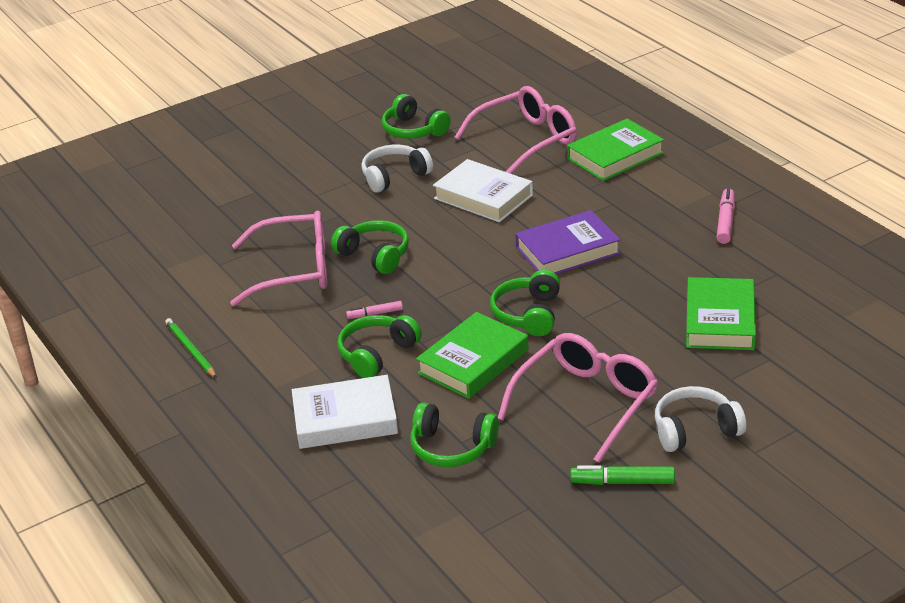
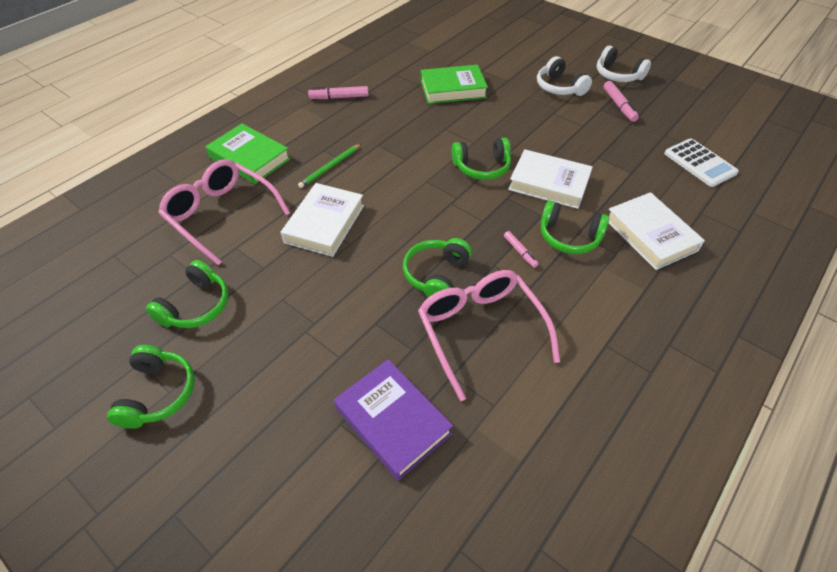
camera: 110 degrees left, 15 degrees up
green pencil [165,318,217,378] -> green pencil moved to [298,144,361,188]
white headphones [361,145,433,193] -> white headphones moved to [597,46,651,82]
green headphones [410,402,499,467] -> green headphones moved to [107,345,195,429]
green book [416,312,528,399] -> white book [508,149,593,209]
pink glasses [498,333,658,463] -> none
purple book [515,210,621,274] -> purple book moved to [334,359,453,481]
green marker [570,466,675,485] -> pink marker [603,81,639,122]
none -> white calculator [664,138,739,187]

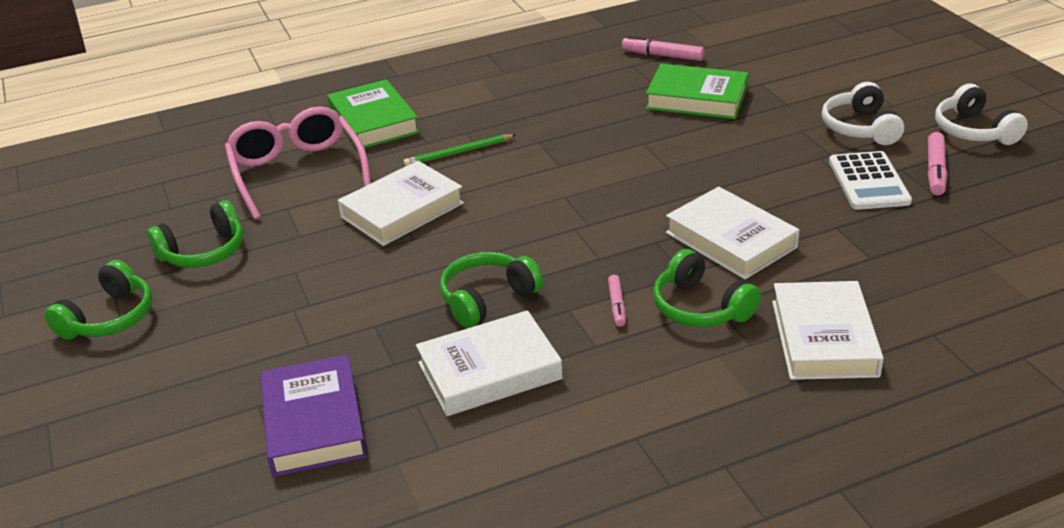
camera: 30 degrees right, 15 degrees down
pink marker [308,86,369,99] -> pink marker moved to [622,35,704,61]
pink glasses [418,270,560,401] -> white book [416,310,563,416]
green headphones [452,138,511,180] -> none
white calculator [664,138,739,187] -> white calculator moved to [829,151,912,210]

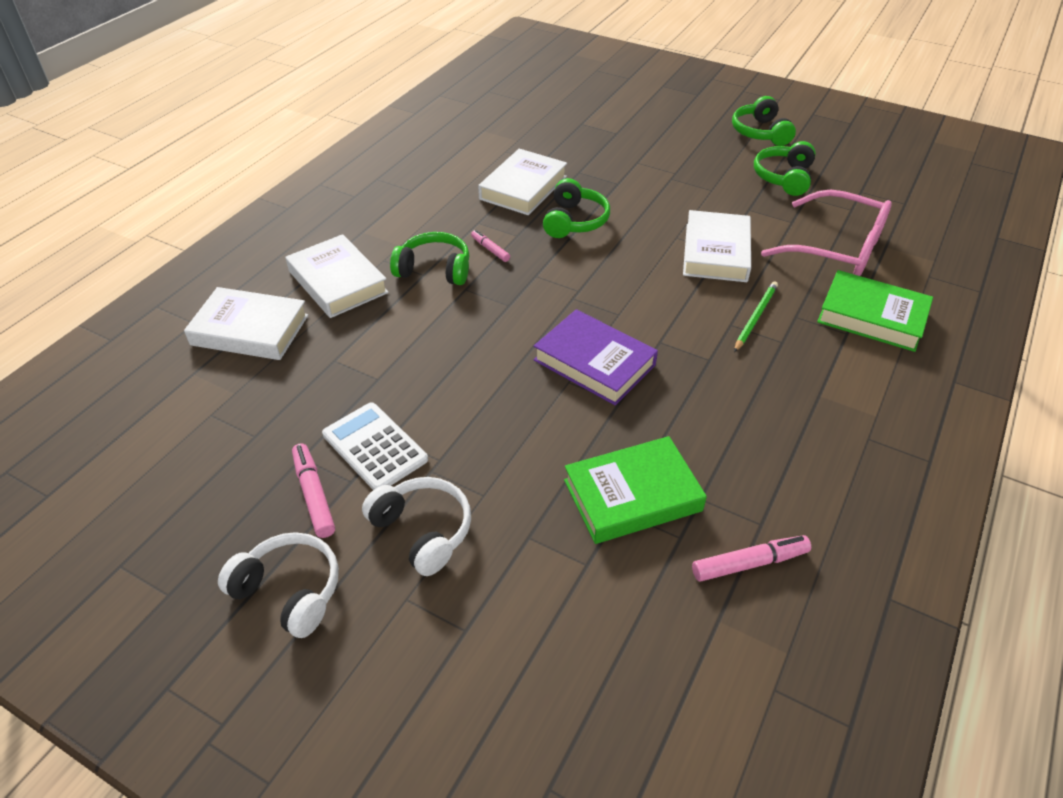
camera: 140 degrees right, 10 degrees up
purple book [260,354,367,477] -> purple book moved to [534,309,658,406]
white book [666,187,799,279] -> white book moved to [184,287,308,360]

